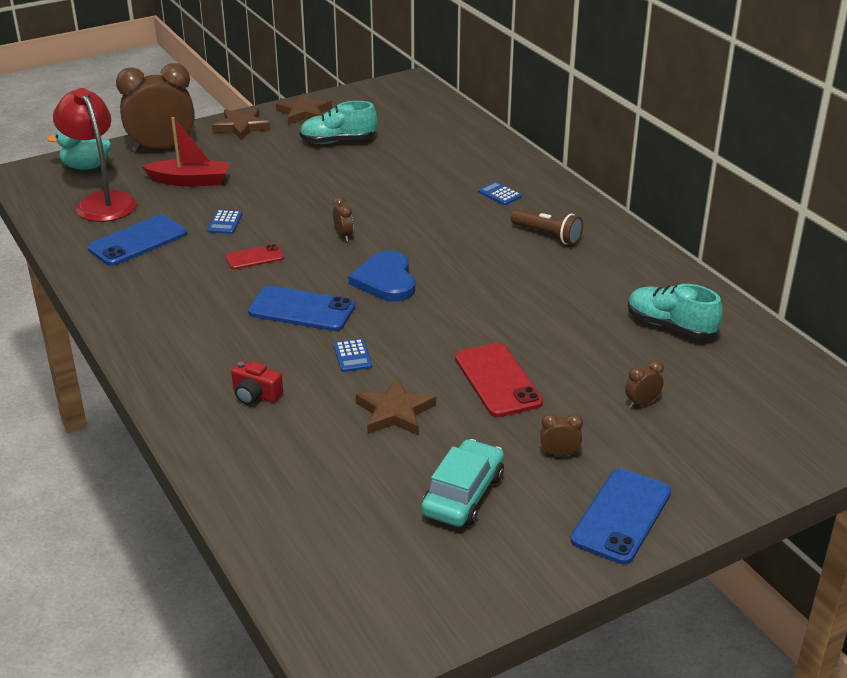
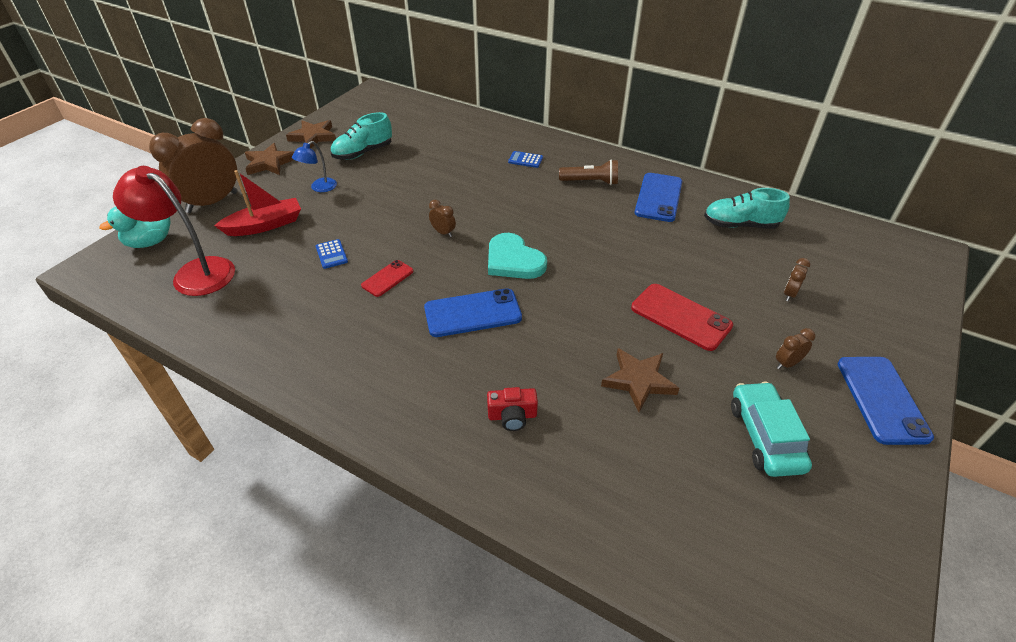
camera: 30 degrees left, 10 degrees up
blue phone [87,215,187,266] -> blue phone moved to [635,173,682,222]
blue calculator [334,339,372,372] -> none
blue heart [348,251,415,302] -> turquoise heart [488,233,547,279]
none -> blue lamp [292,141,337,192]

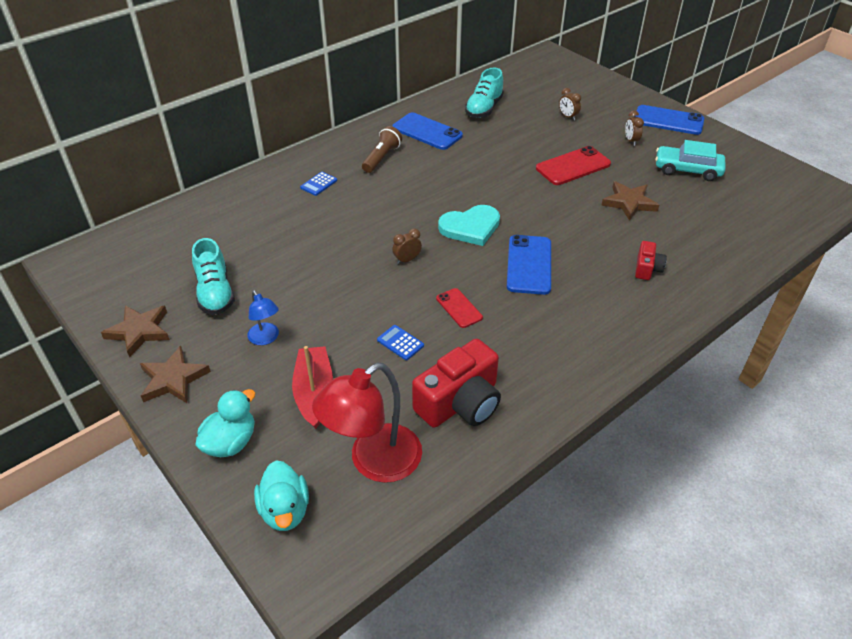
camera: 70 degrees left, 0 degrees up
brown clock [149,118,238,213] -> turquoise duck [195,389,255,457]
blue calculator [316,239,348,269] -> blue calculator turned 135 degrees counterclockwise [377,325,424,360]
none -> red camera [412,339,501,428]

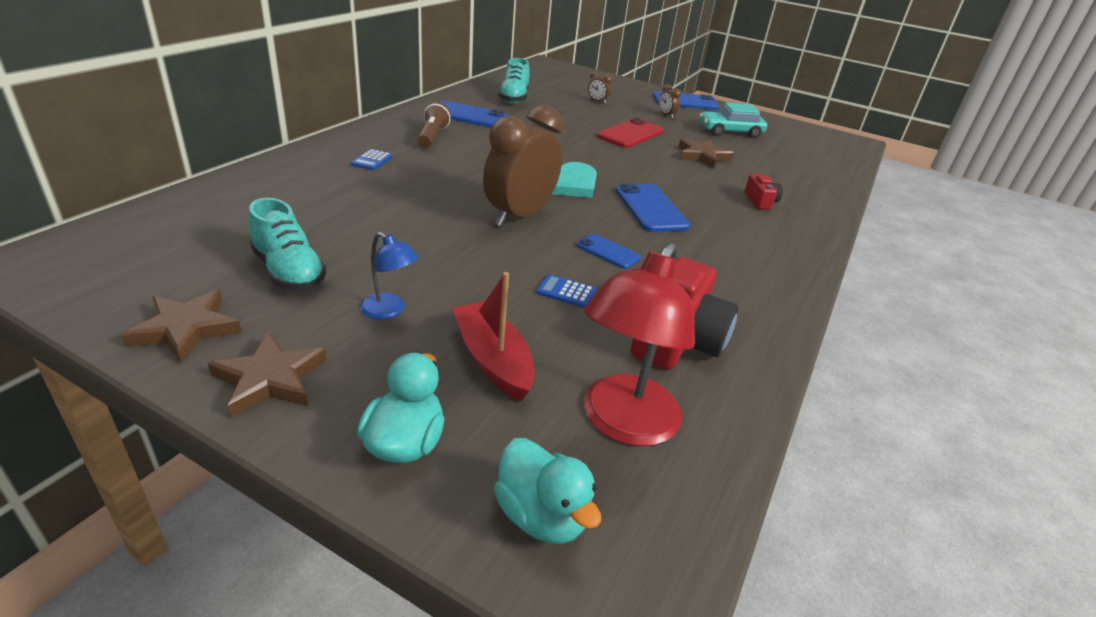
camera: 25 degrees left, 10 degrees down
brown clock [393,228,422,264] -> brown clock [483,105,563,227], size x2.49
red phone [436,288,483,328] -> blue phone [577,234,641,269]

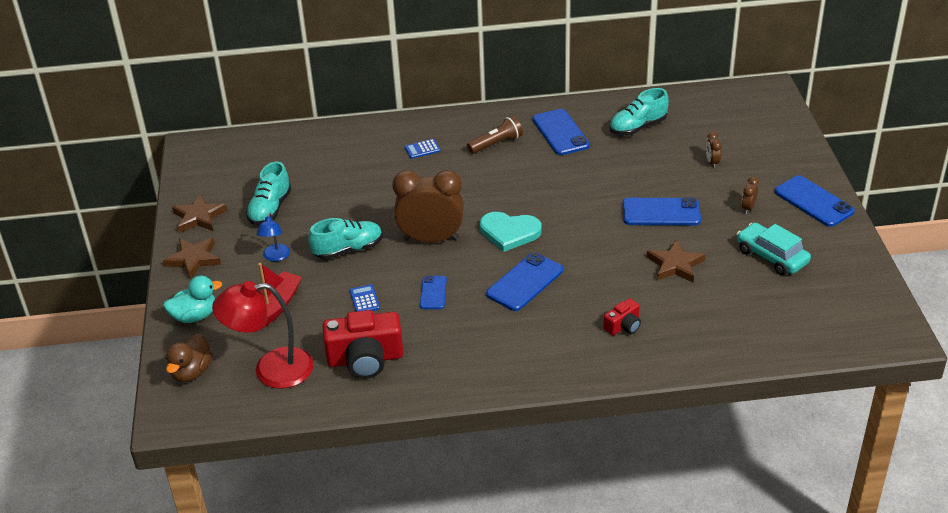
camera: 60 degrees right, 5 degrees up
turquoise duck [494,438,601,544] -> brown duck [166,333,213,382]
red phone [597,118,664,148] -> blue phone [623,198,701,225]
none -> turquoise shoe [308,218,383,259]

